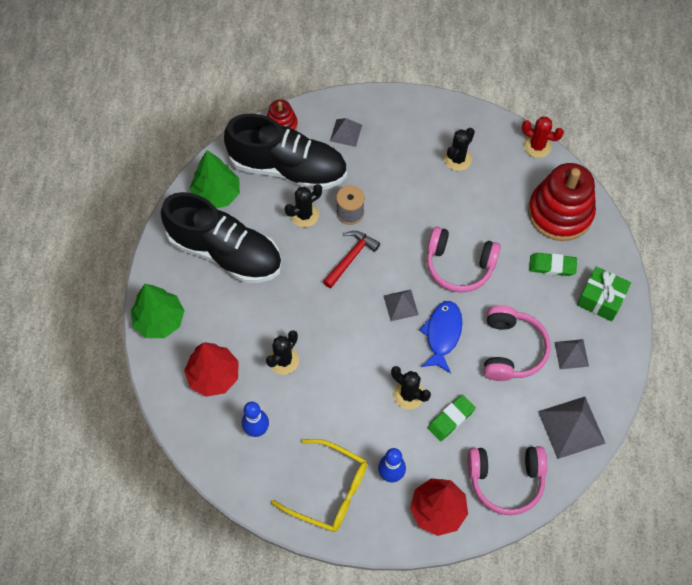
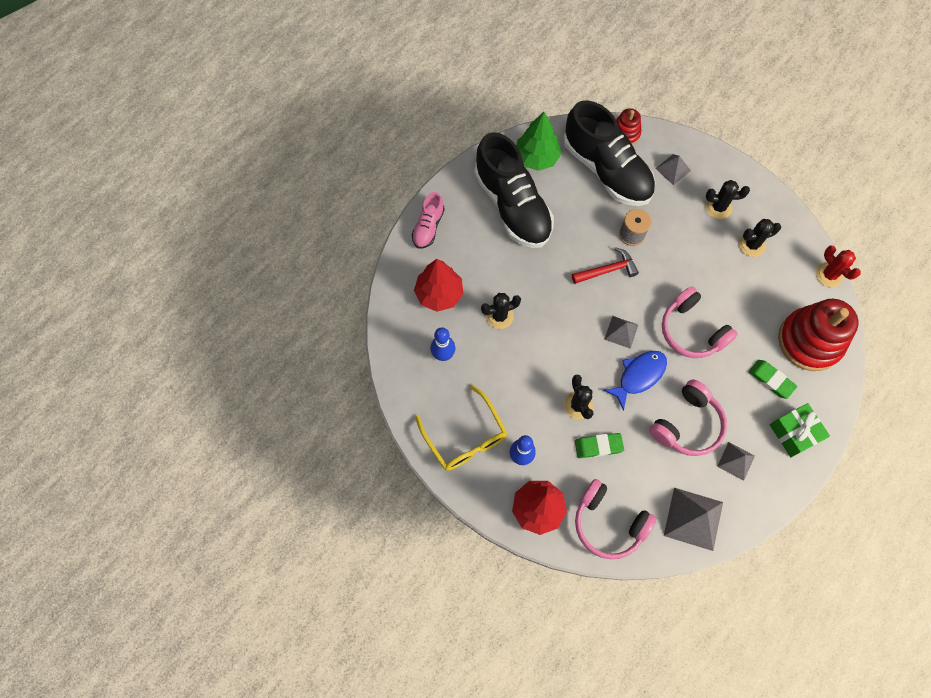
camera: 35 degrees right, 5 degrees up
green tree [131,284,185,338] -> pink shoe [412,192,445,249]
black cactus [285,184,322,227] -> black cactus moved to [706,180,750,219]

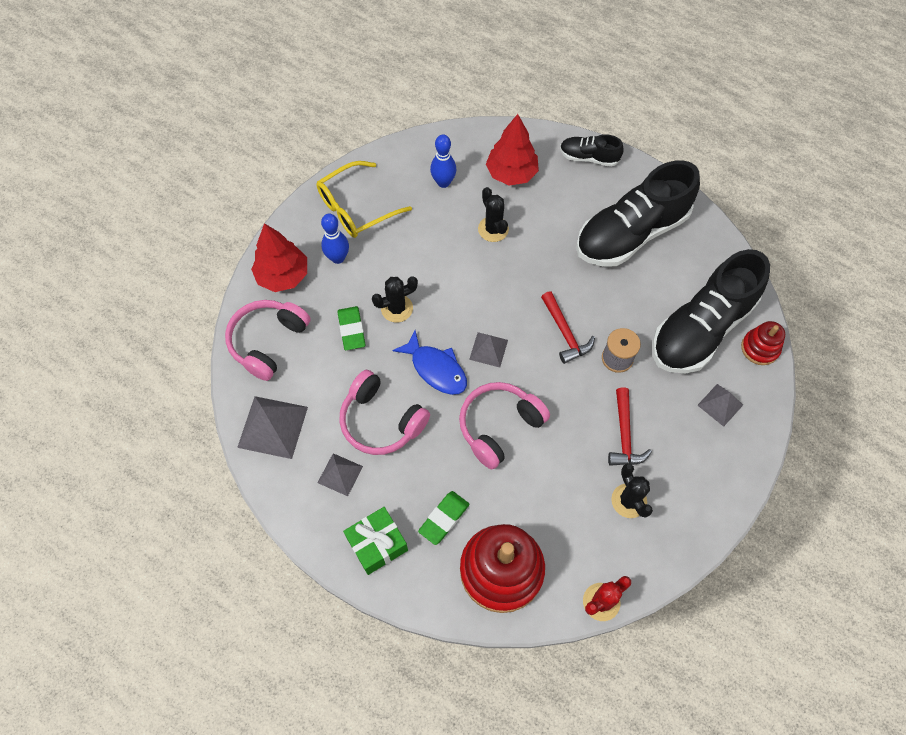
camera: 85 degrees right, 5 degrees down
pink shoe [412,192,445,249] -> black shoe [560,134,624,167]
green tree [516,112,561,171] -> none
black cactus [706,180,750,219] -> none
none -> red hammer [608,388,652,466]

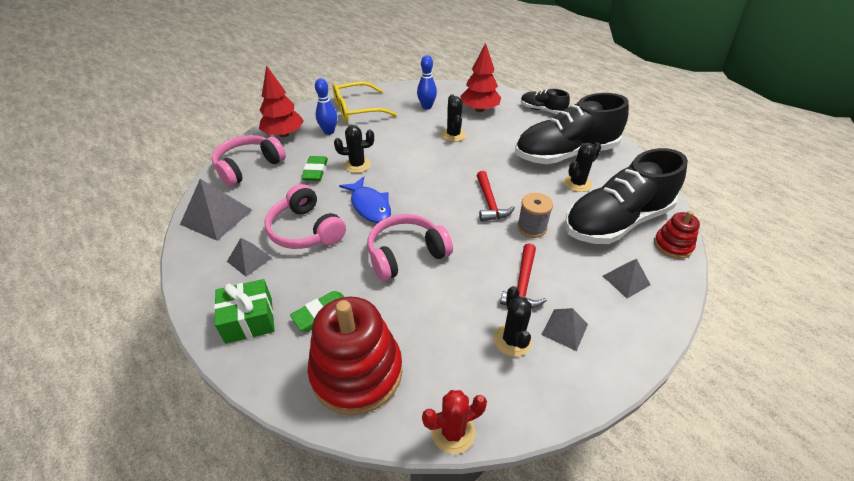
camera: 15 degrees right, 20 degrees down
grey pyramid [469,332,508,368] -> grey pyramid moved to [541,308,588,351]
none -> black cactus [564,142,601,192]

